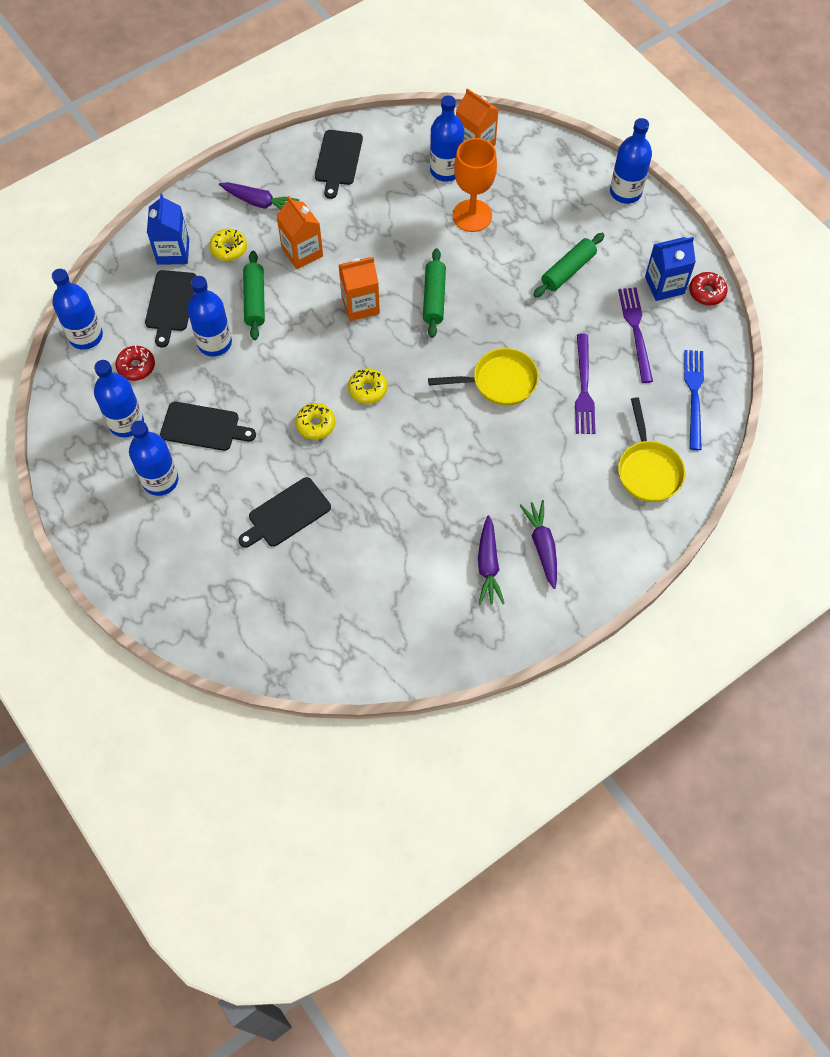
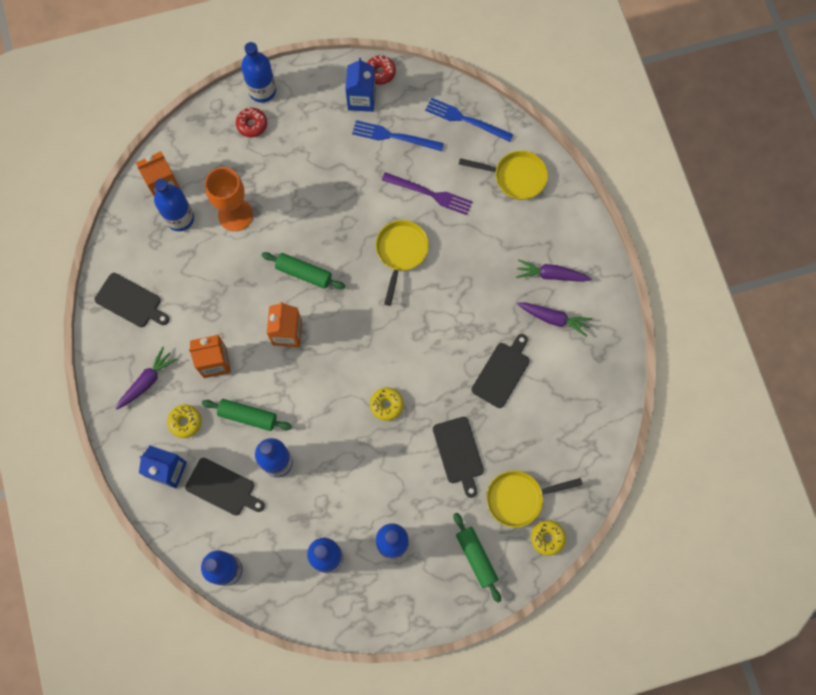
camera: 70 degrees left, 10 degrees up
red donut [115,345,155,381] -> red donut moved to [236,108,267,137]
black cutting board [160,402,256,451] -> black cutting board moved to [472,334,530,408]
yellow donut [348,368,387,404] -> yellow donut moved to [531,520,566,556]
green rolling pin [533,233,605,297] -> green rolling pin moved to [454,513,501,603]
purple fork [618,287,653,383] -> blue fork [352,120,444,151]
none -> yellow pan [486,471,583,527]

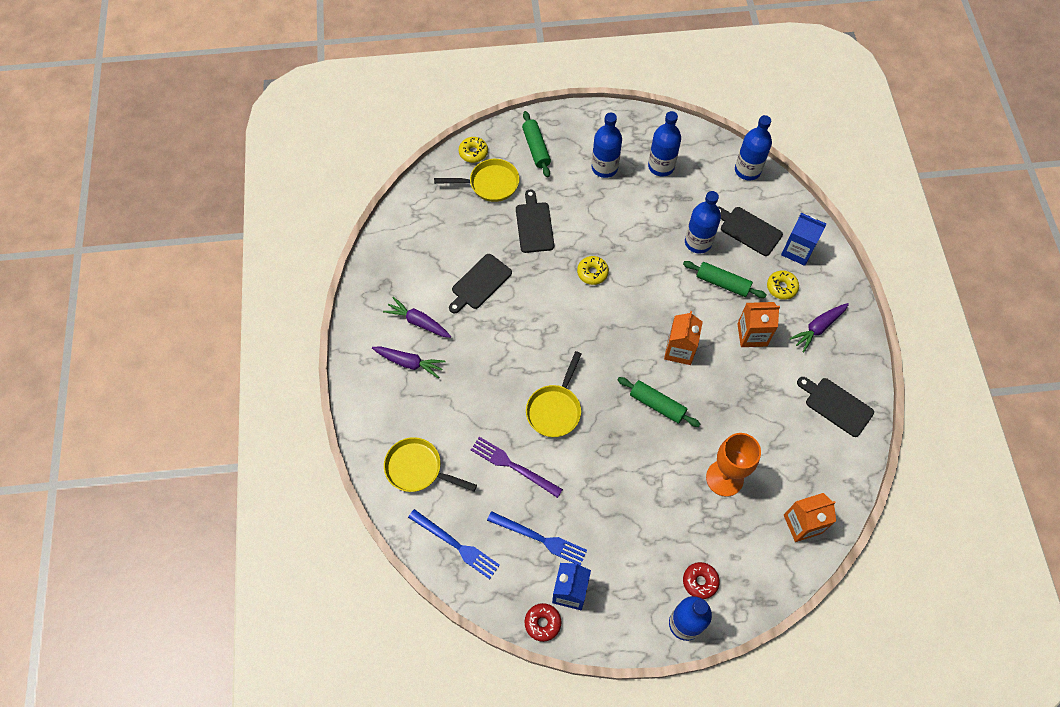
camera: 170 degrees left, 10 degrees down
blue bottle [154,179,194,231] -> none

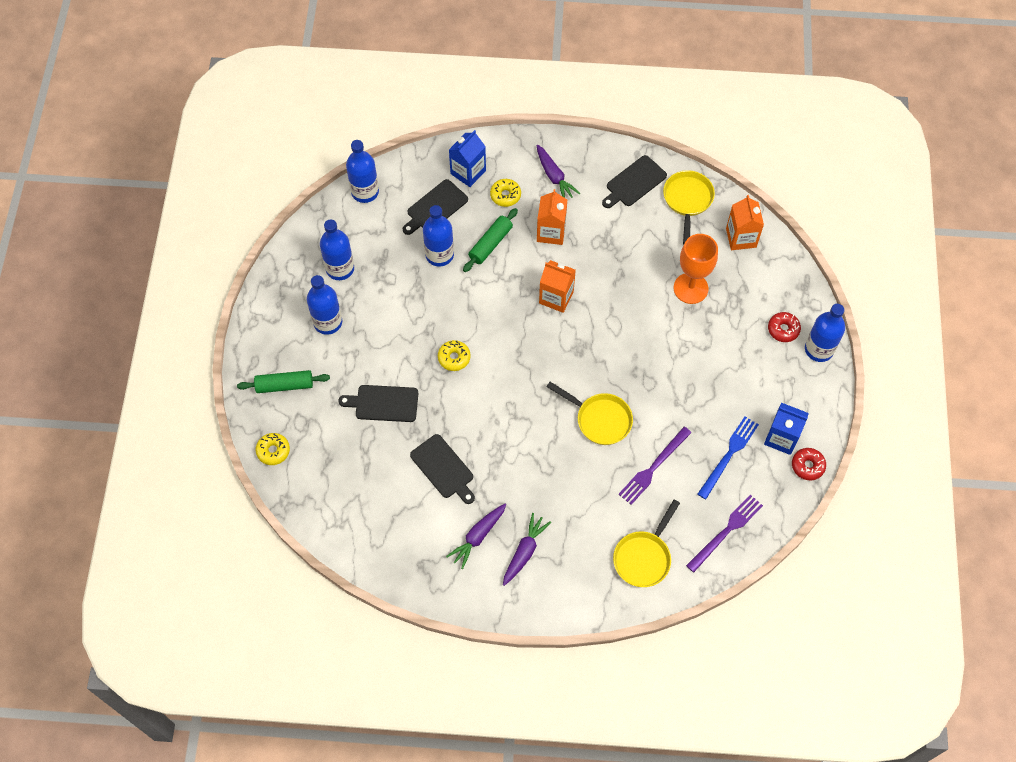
camera: 80 degrees left, 0 degrees up
blue fork [408,509,500,579] -> purple fork [686,495,763,572]
yellow pan [434,159,519,202] -> yellow pan moved to [663,170,715,245]
green rolling pin [618,377,700,427] -> none

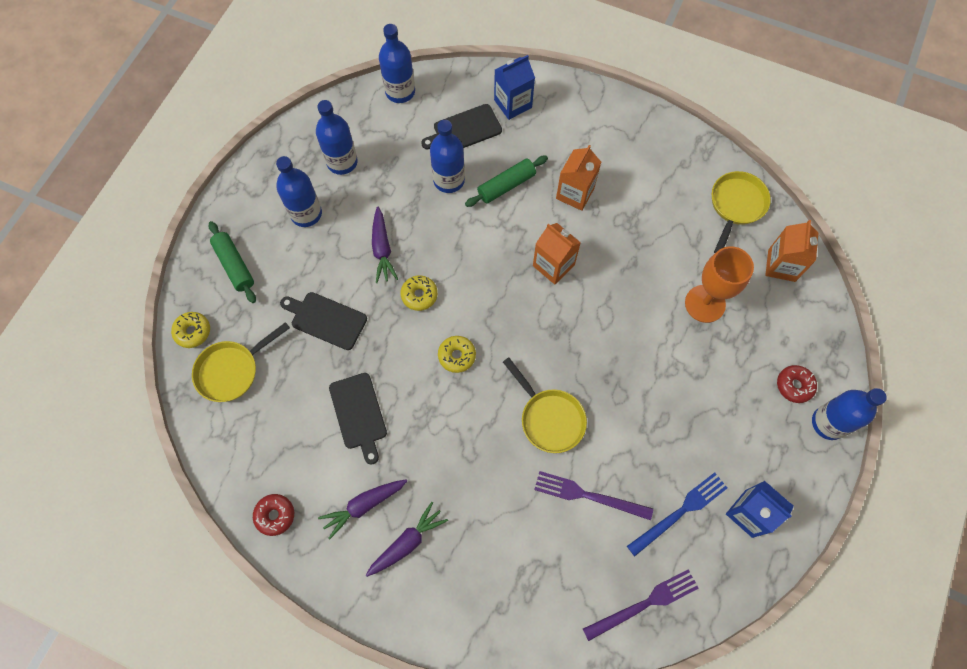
camera: 20 degrees right, 5 degrees up
green rolling pin [237,370,330,393] -> green rolling pin turned 45 degrees clockwise [209,221,256,303]
yellow donut [490,179,521,207] -> yellow donut moved to [438,336,476,373]
purple carrot [536,145,580,198] -> purple carrot moved to [372,207,398,283]
black cutting board [602,155,667,208] -> none
yellow pan [613,499,680,587] -> yellow pan moved to [192,322,290,402]
purple fork [618,427,692,505] -> purple fork turned 45 degrees clockwise [534,471,653,520]
red donut [792,448,826,480] -> red donut moved to [253,494,294,536]

